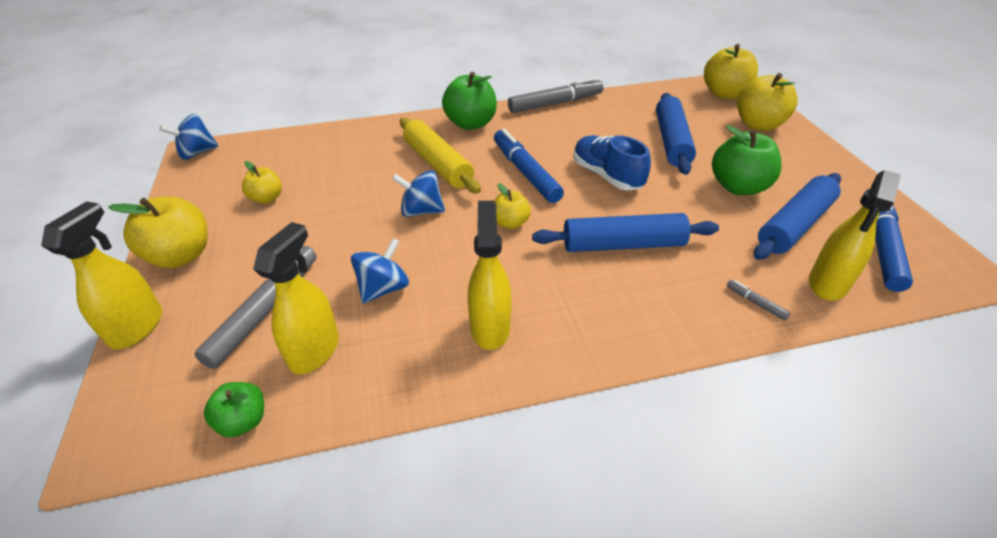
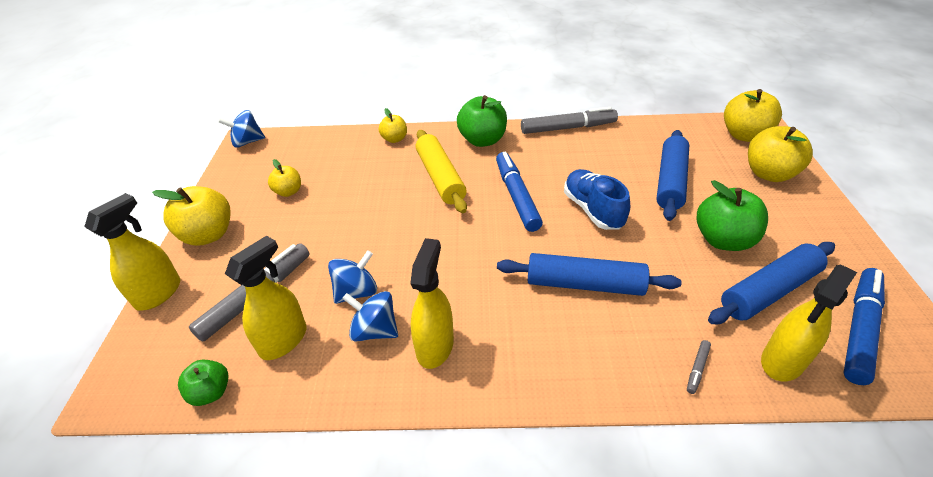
camera: 15 degrees right, 0 degrees up
blue spinning top [392,171,445,217] -> blue spinning top moved to [342,291,398,341]
yellow apple [494,183,531,229] -> yellow apple moved to [379,108,407,143]
grey marker [727,280,790,321] -> grey marker turned 120 degrees counterclockwise [687,340,711,394]

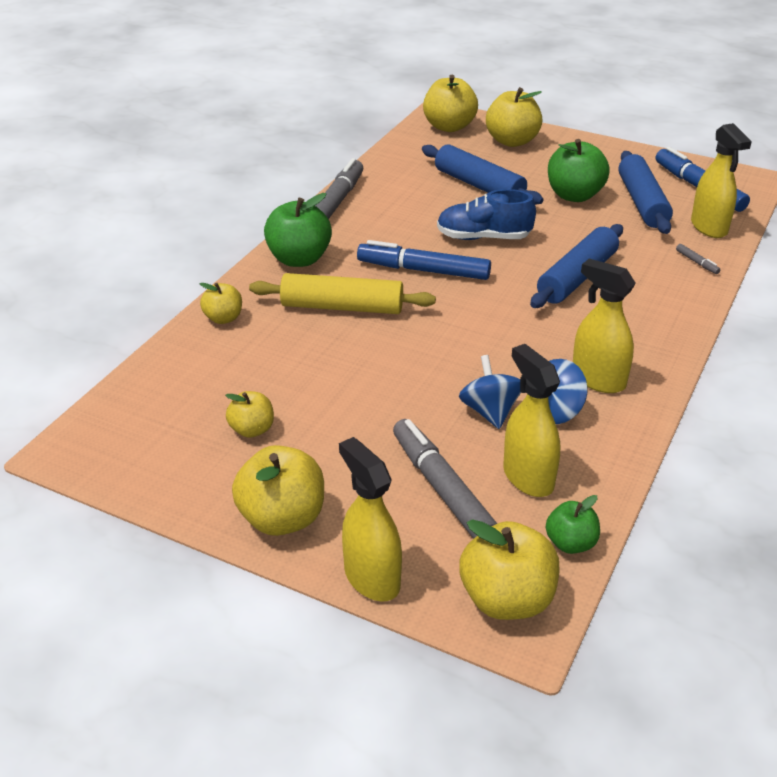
camera: 65 degrees left, 5 degrees down
blue spinning top [218,110,265,148] -> none
none -> yellow apple [459,519,560,620]

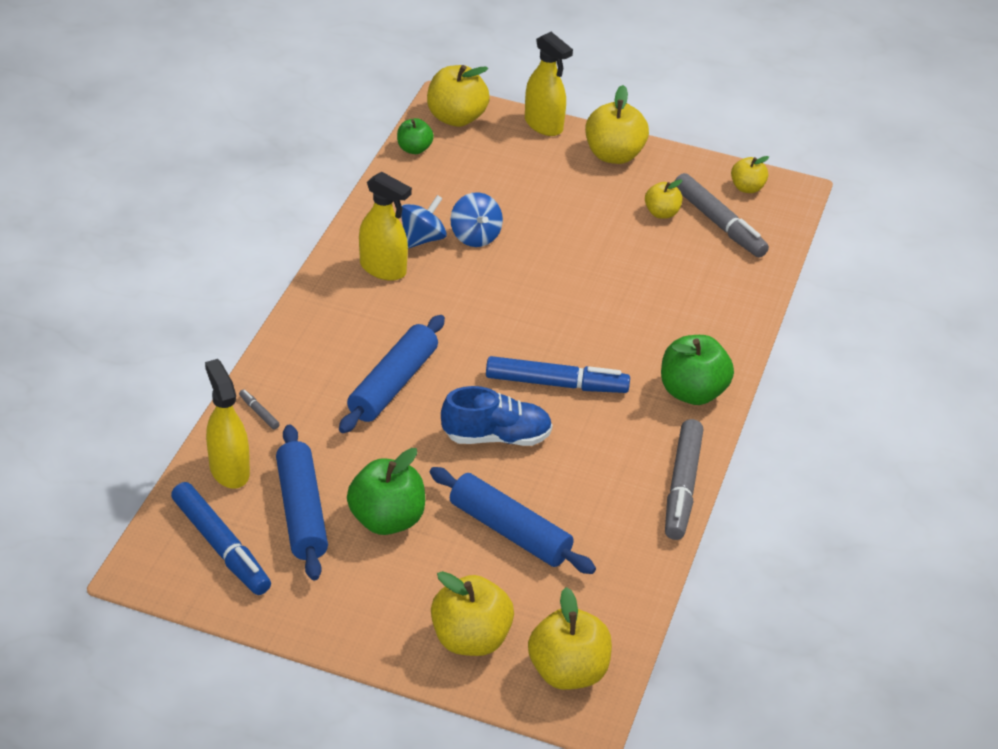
camera: 170 degrees right, 5 degrees up
yellow apple [200,283,242,324] -> yellow apple moved to [731,156,769,193]
yellow rolling pin [249,273,436,314] -> none
grey marker [393,419,497,539] -> grey marker moved to [675,173,769,258]
yellow spray bottle [503,344,560,497] -> none

